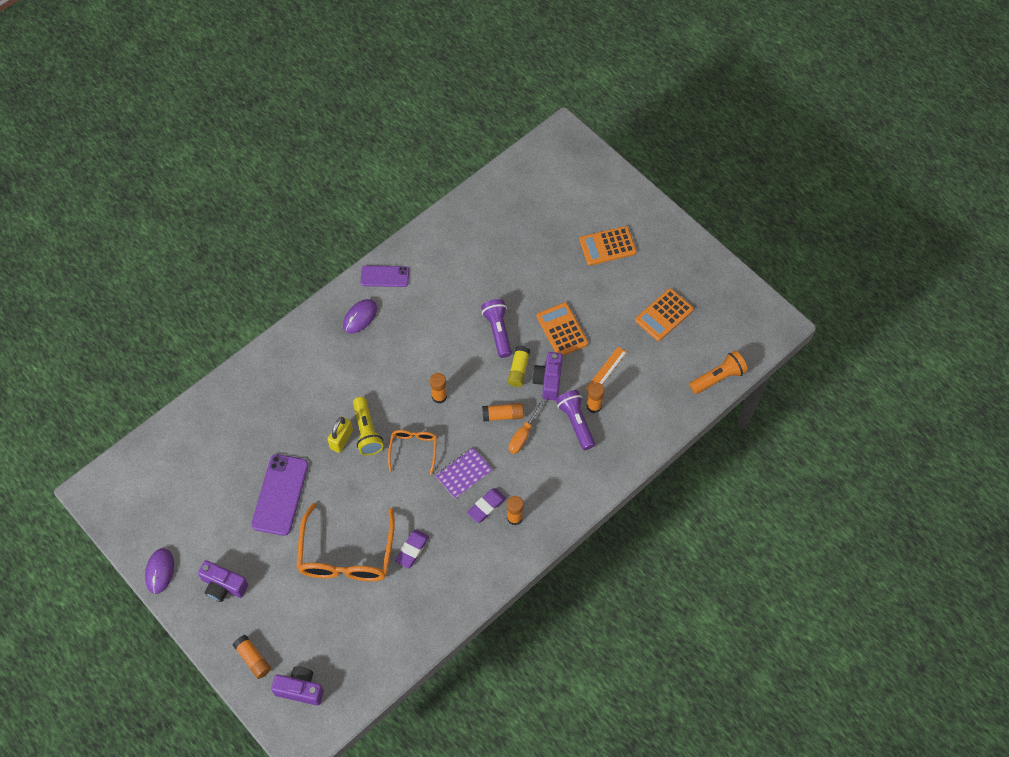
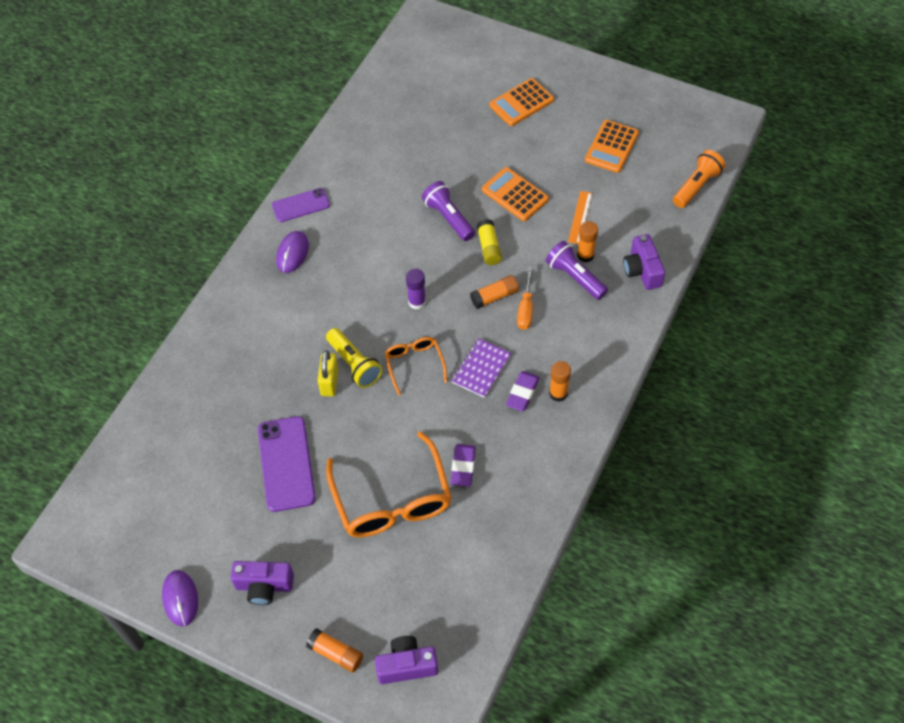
camera: 20 degrees left, 5 degrees down
orange glue stick [430,373,447,404] -> purple glue stick [406,269,426,309]
purple camera [532,352,563,401] -> purple camera moved to [623,234,665,290]

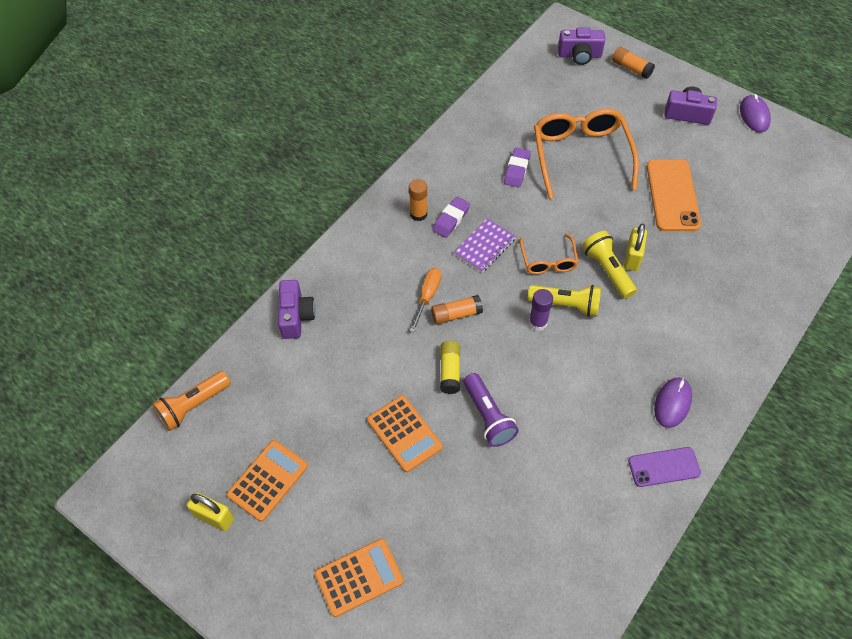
camera: 170 degrees left, 0 degrees up
purple phone [258,416,316,512] -> orange phone [647,159,701,231]
purple flashlight [546,241,608,300] -> none
orange ruler [568,191,592,244] -> none
orange glue stick [577,221,598,263] -> none
none -> yellow padlock [187,492,234,531]
none -> yellow flashlight [528,285,601,317]

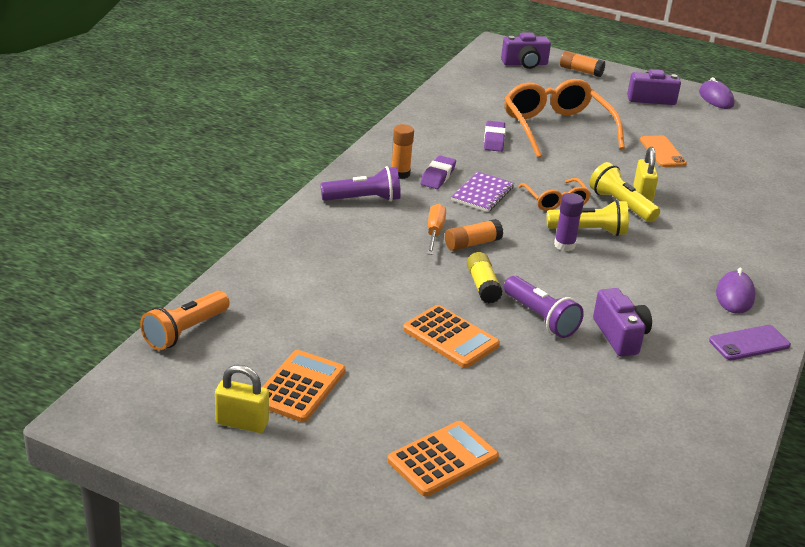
camera: 15 degrees left, 25 degrees down
purple camera [278,280,316,339] -> purple camera moved to [593,288,652,357]
orange phone [647,159,701,231] -> orange phone [640,135,687,167], size x0.63
none -> purple flashlight [320,166,401,202]

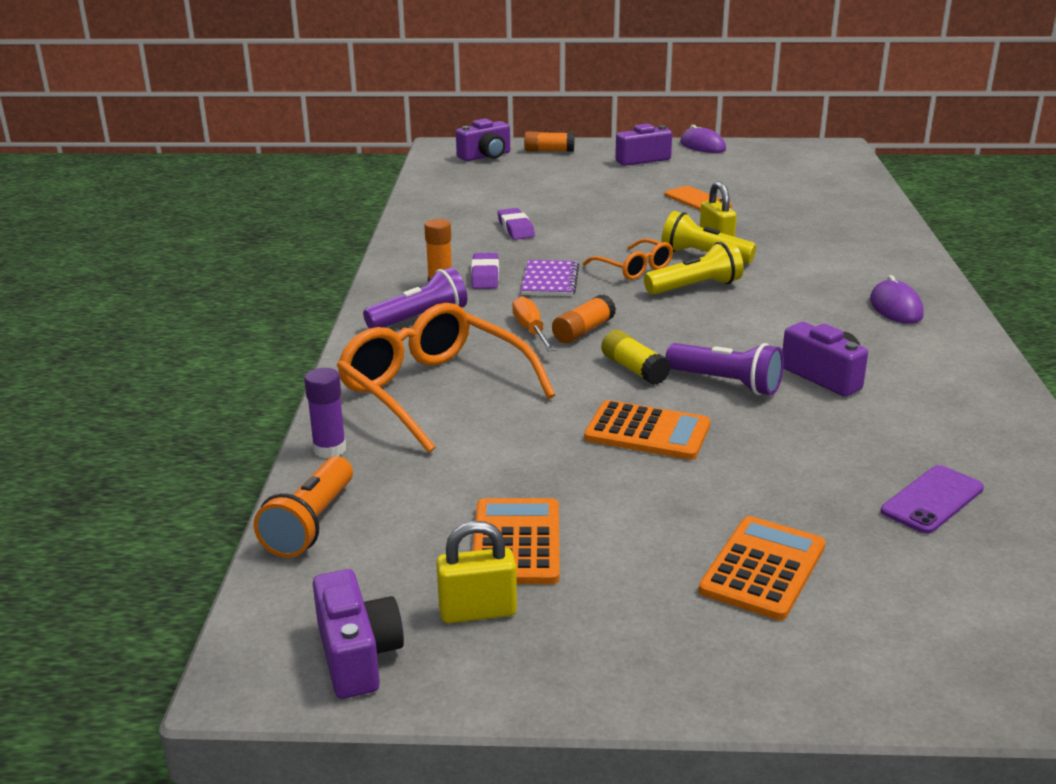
camera: 20 degrees left, 5 degrees down
orange glasses [504,79,625,158] -> orange glasses moved to [337,303,555,453]
purple glue stick [554,193,584,251] -> purple glue stick moved to [304,368,346,458]
purple phone [709,325,791,360] -> purple phone moved to [881,465,984,534]
none -> purple camera [313,569,404,699]

